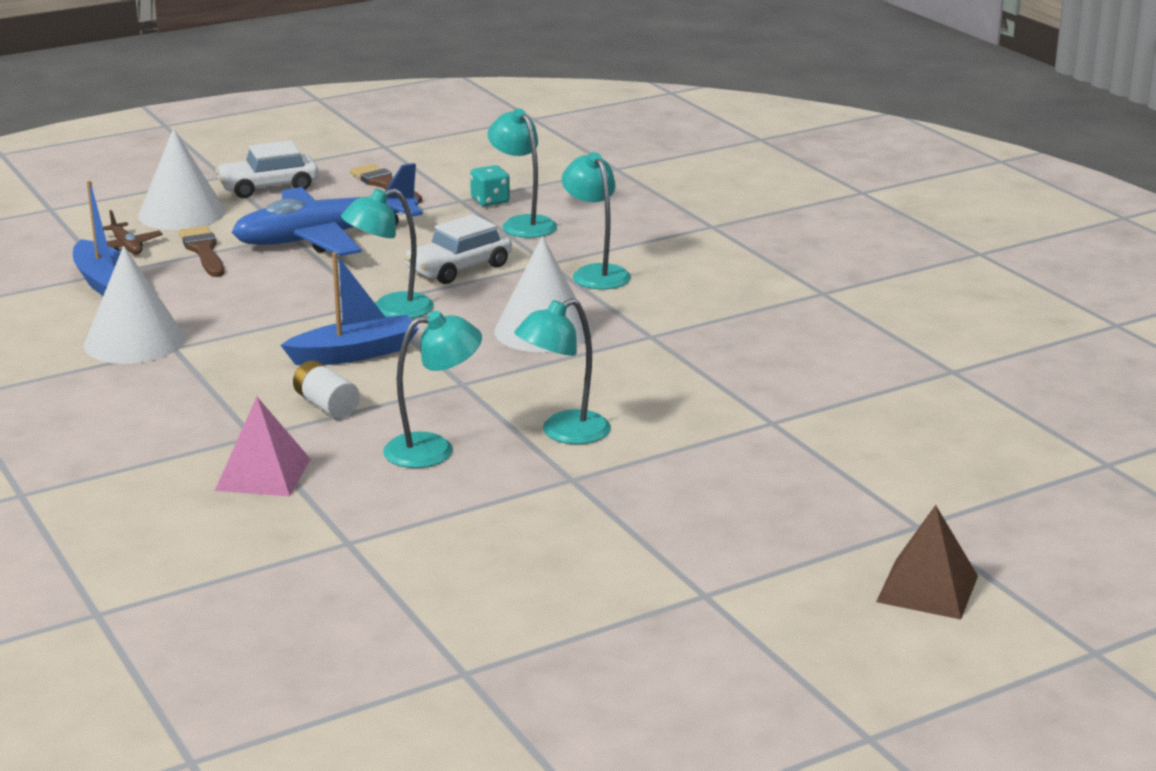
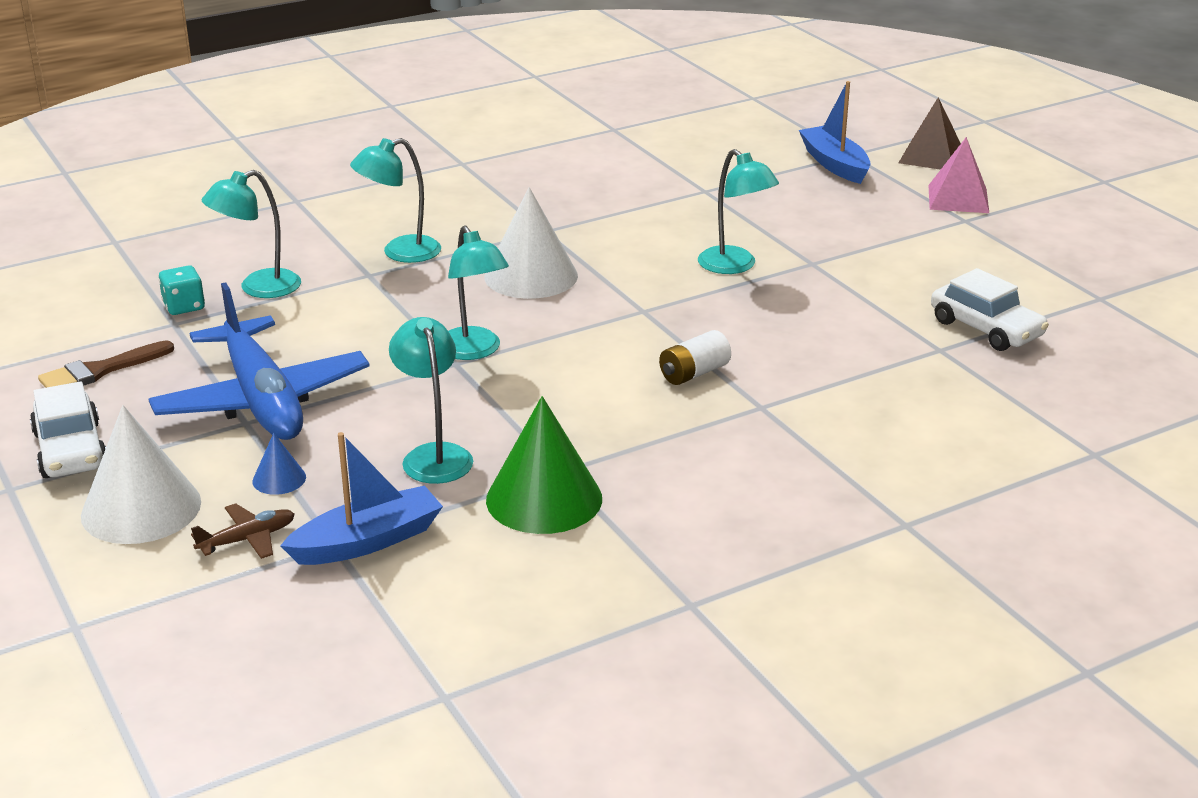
camera: 90 degrees left, 5 degrees up
white cone [84,246,185,364] -> green cone [486,396,602,534]
brown brush [179,226,224,277] -> blue cone [252,433,306,495]
pink pyramid [215,397,310,496] -> pink pyramid moved to [928,137,989,213]
blue boat [281,252,419,365] -> blue boat moved to [799,81,871,184]
turquoise lamp [383,311,482,468] -> turquoise lamp moved to [389,317,473,484]
white car [404,214,512,284] -> white car moved to [931,268,1049,351]

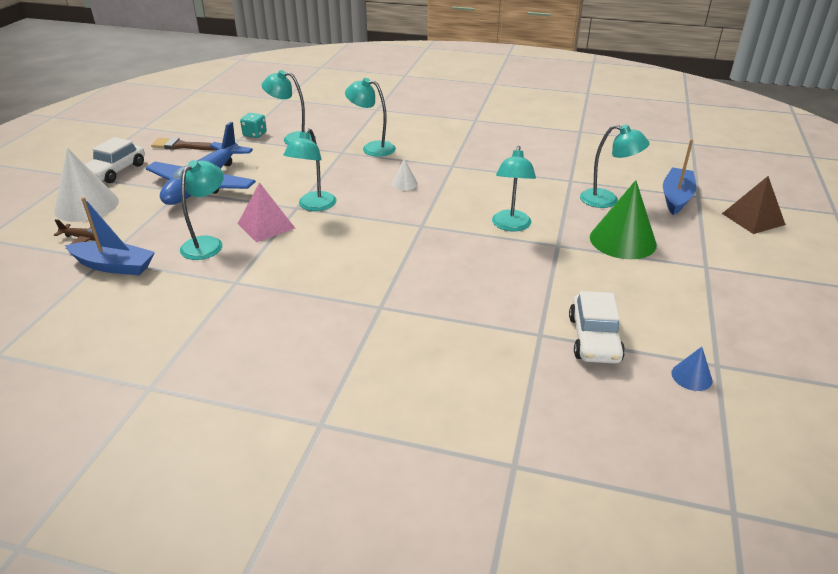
camera: 45 degrees right, 5 degrees up
blue cone [252,433,306,495] -> blue cone moved to [671,347,712,391]
white cone [485,187,578,299] -> white cone [391,159,418,191], size x0.46
green cone [486,396,602,534] -> green cone moved to [590,180,657,259]
white battery [659,330,731,385] -> none
pink pyramid [928,137,989,213] -> pink pyramid moved to [238,182,296,242]
none -> turquoise lamp [580,125,650,208]

